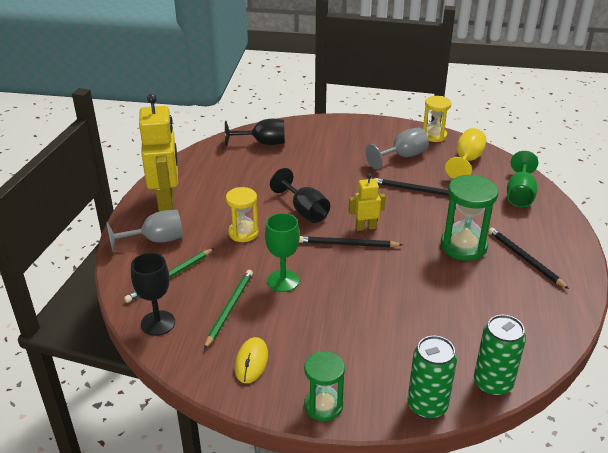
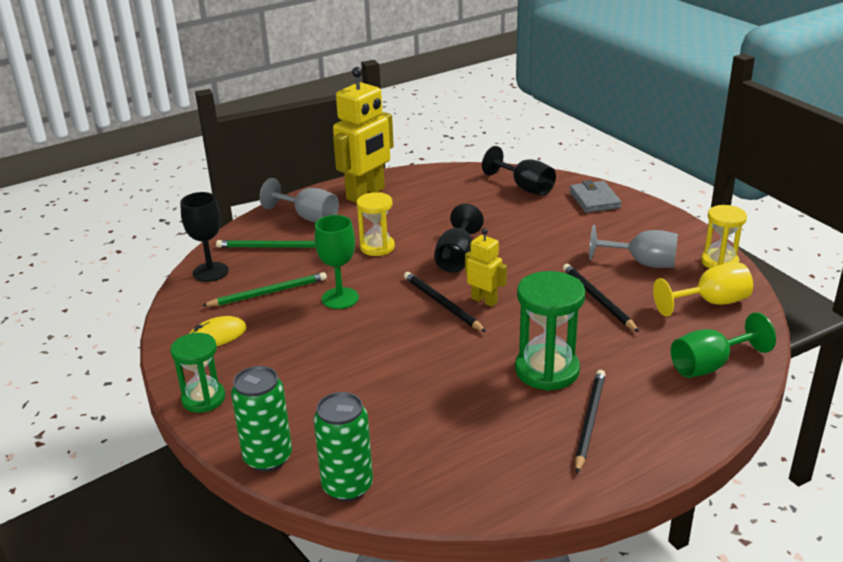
camera: 50 degrees right, 5 degrees down
none -> grey wallet [570,180,621,213]

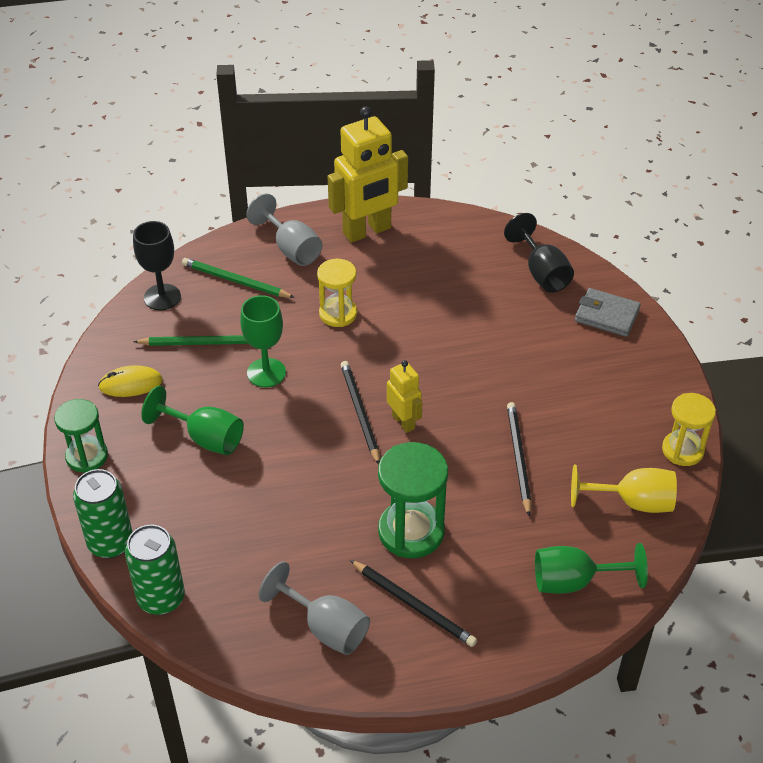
camera: 20 degrees right, 15 degrees up
black goblet [434,204,484,273] -> none
grey wallet [570,180,621,213] -> grey wallet turned 75 degrees counterclockwise [575,288,641,337]
black pencil [575,370,606,473] -> black pencil turned 90 degrees clockwise [350,560,477,647]
grey goblet [589,225,678,268] -> grey goblet moved to [259,561,370,655]
none -> green goblet [141,385,244,455]

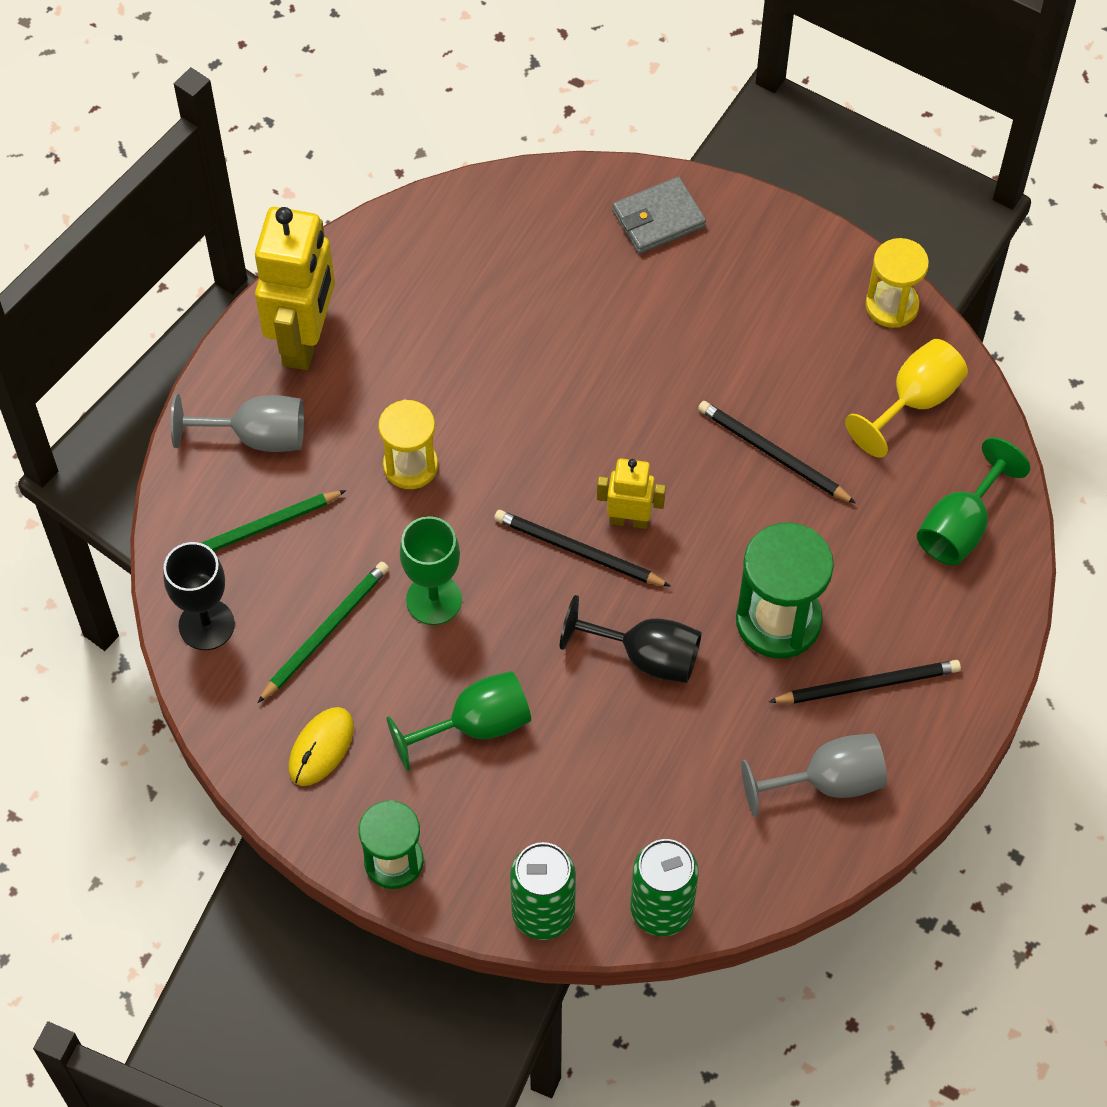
camera: 50 degrees left, 15 degrees up
black goblet [504,213,574,293] -> black goblet moved to [560,595,702,683]

